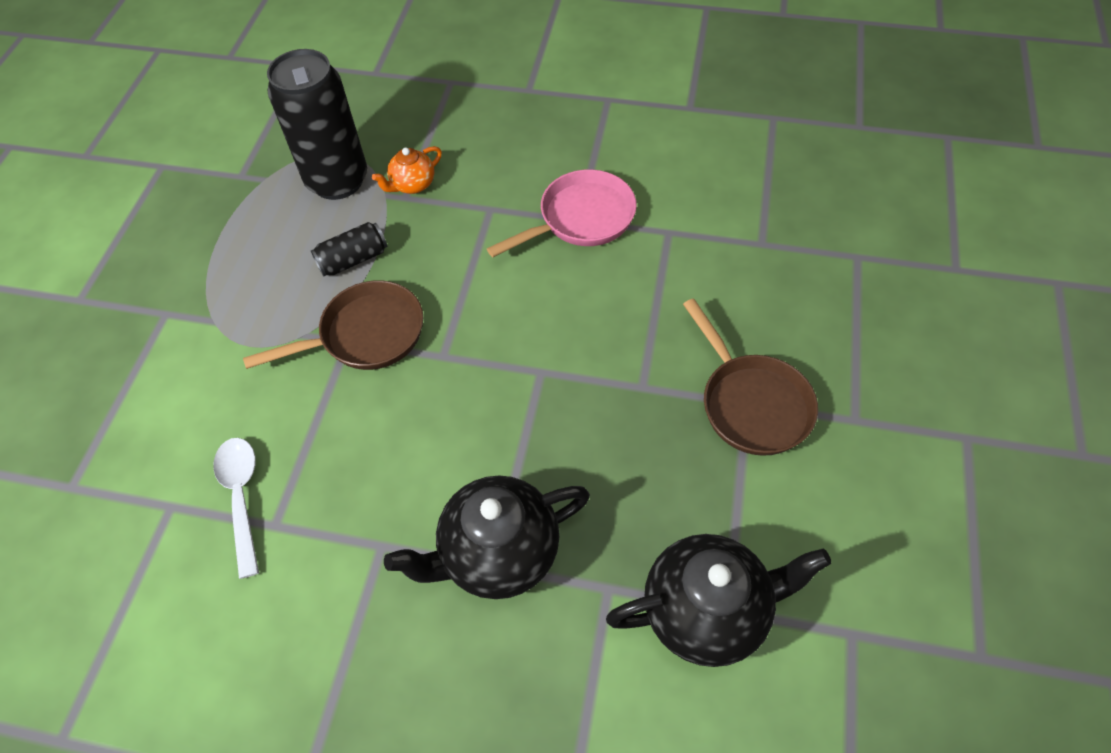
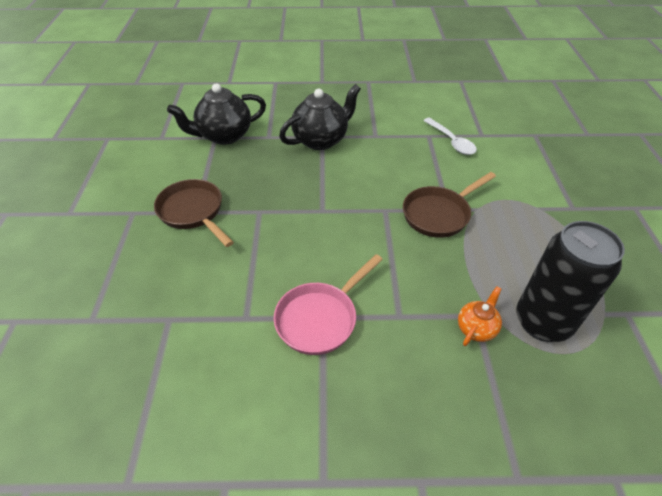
camera: 165 degrees right, 10 degrees down
black can [311,222,387,276] -> none

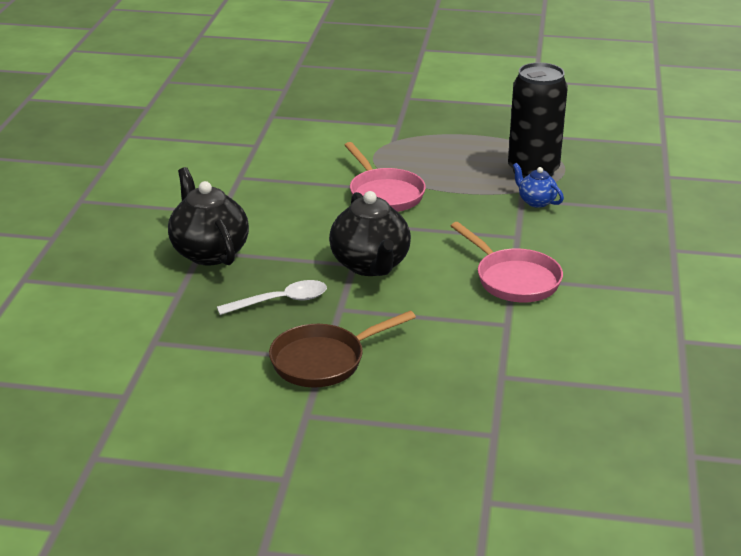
camera: 80 degrees left, 15 degrees down
black teapot [167,83,266,145] -> black teapot moved to [329,191,411,276]
brown pan [403,172,496,238] -> pink pan [345,142,426,212]
white spoon [423,118,477,155] -> white spoon moved to [217,280,327,315]
orange teapot [458,286,502,346] -> blue teapot [513,163,564,208]

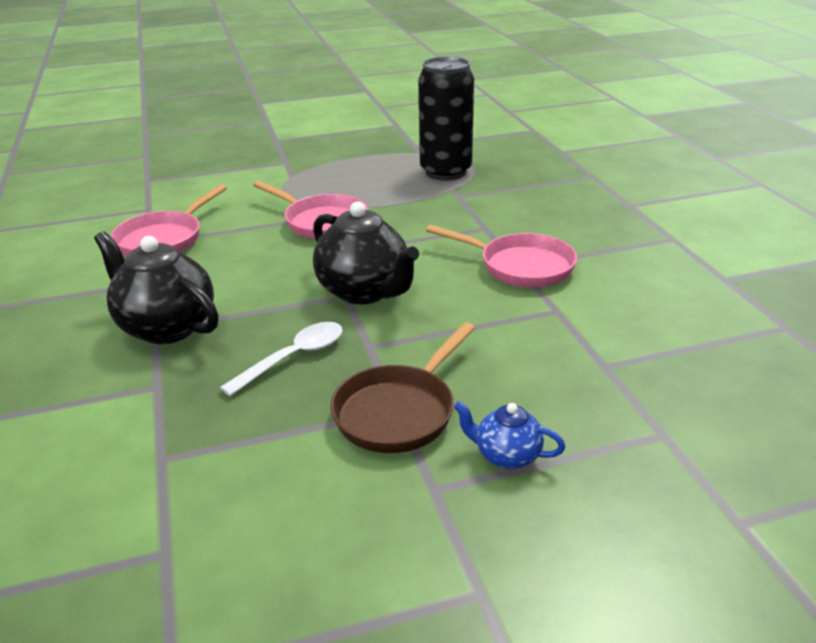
camera: 25 degrees left, 0 degrees up
blue teapot [513,163,564,208] -> blue teapot moved to [454,401,565,469]
none -> pink pan [111,184,227,256]

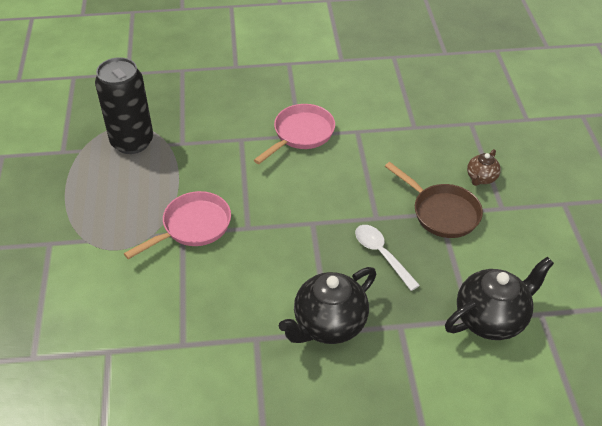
camera: 80 degrees left, 15 degrees up
pink pan [111,184,227,256] -> none
black teapot [313,202,419,304] -> black teapot moved to [445,257,554,340]
blue teapot [454,401,565,469] -> brown teapot [467,149,501,186]

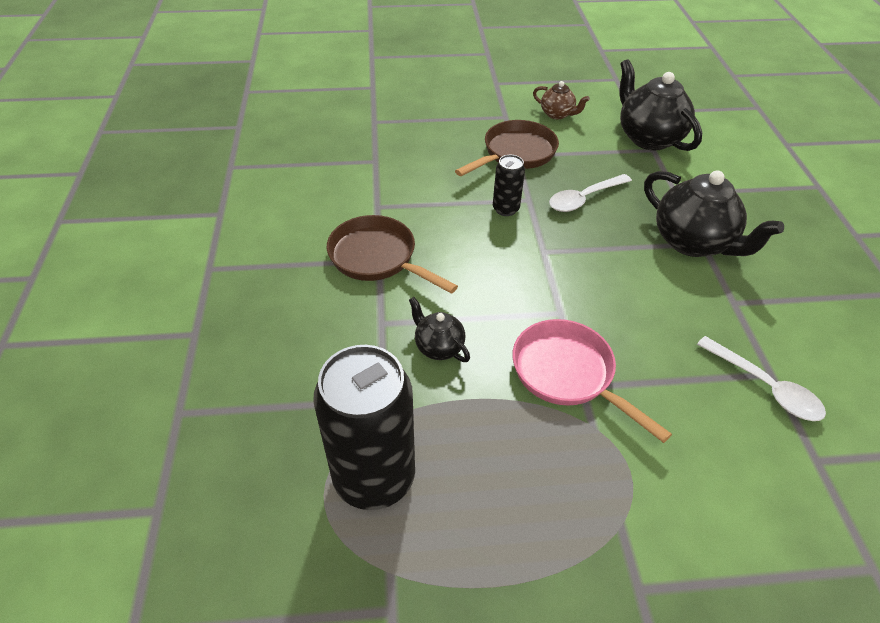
camera: 90 degrees left, 0 degrees up
pink pan [254,104,335,164] -> brown pan [327,215,458,294]
brown teapot [467,149,501,186] -> brown teapot moved to [533,81,590,119]
none -> black teapot [409,297,470,362]
none -> black can [493,155,525,216]
none -> white spoon [697,336,826,421]

